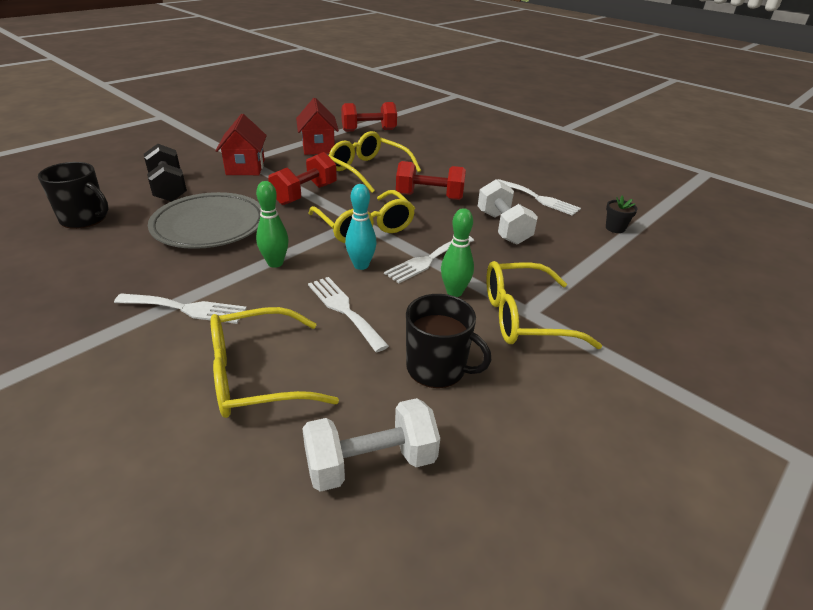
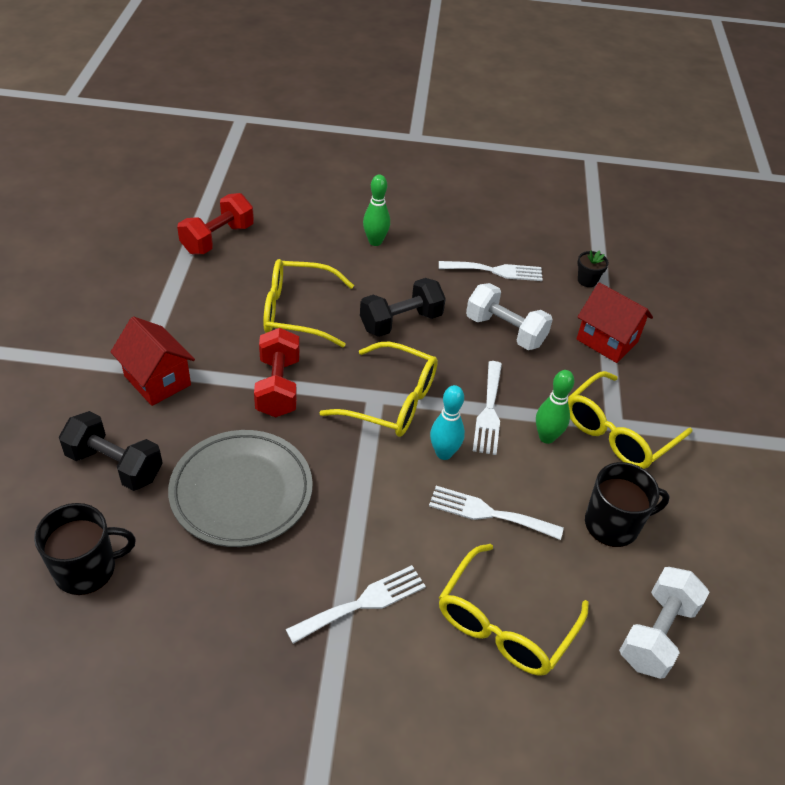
camera: 40 degrees left, 10 degrees up
green bowling pin [256,181,289,268] -> green bowling pin moved to [363,174,390,246]
red house [296,98,339,155] -> red house moved to [577,282,653,363]
red dumbbell [396,161,466,200] -> black dumbbell [360,278,446,337]

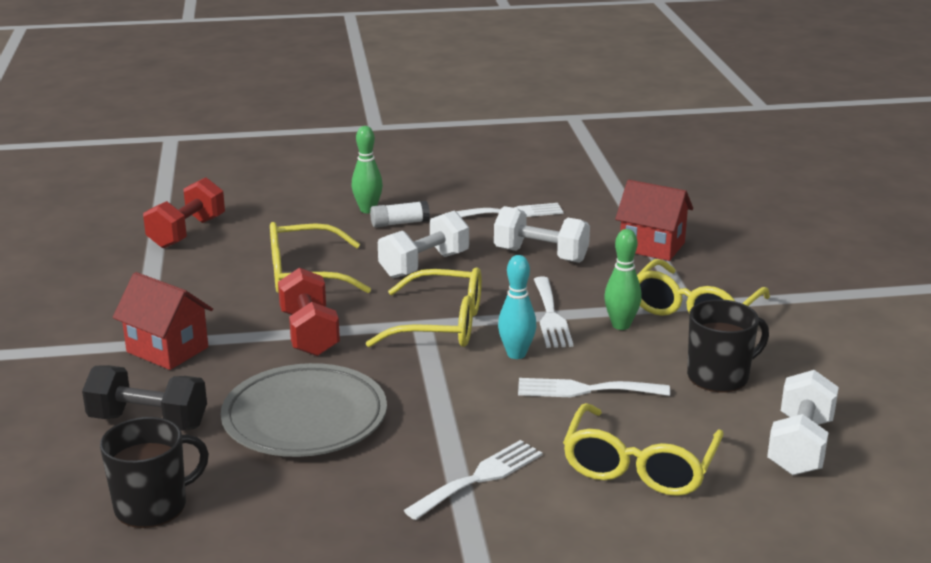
camera: 10 degrees left, 20 degrees down
black dumbbell [360,278,446,337] -> white dumbbell [378,211,469,278]
black flower pot [577,250,609,287] -> none
none -> white glue stick [370,201,430,228]

